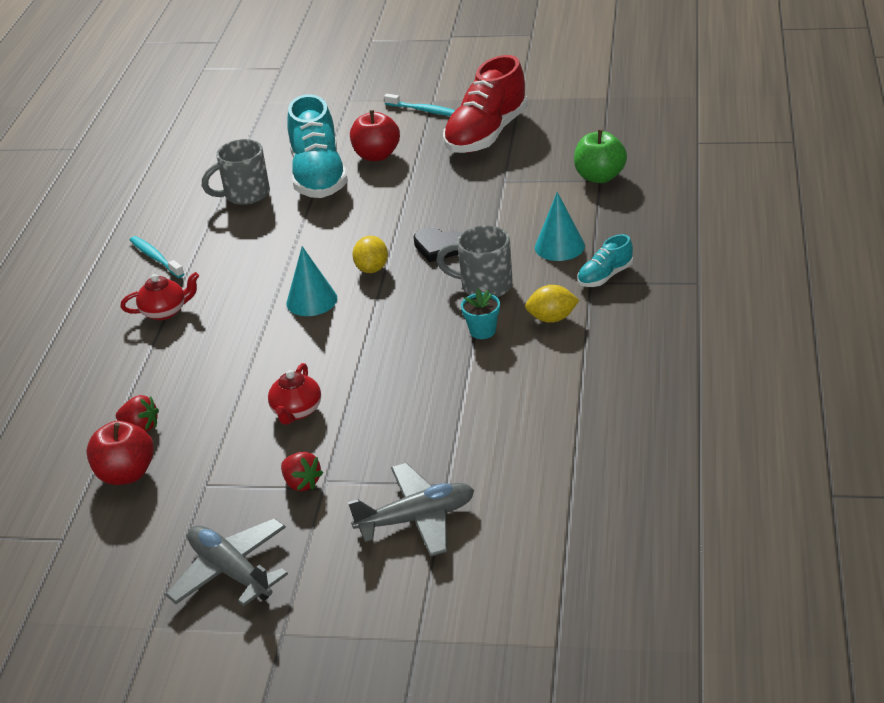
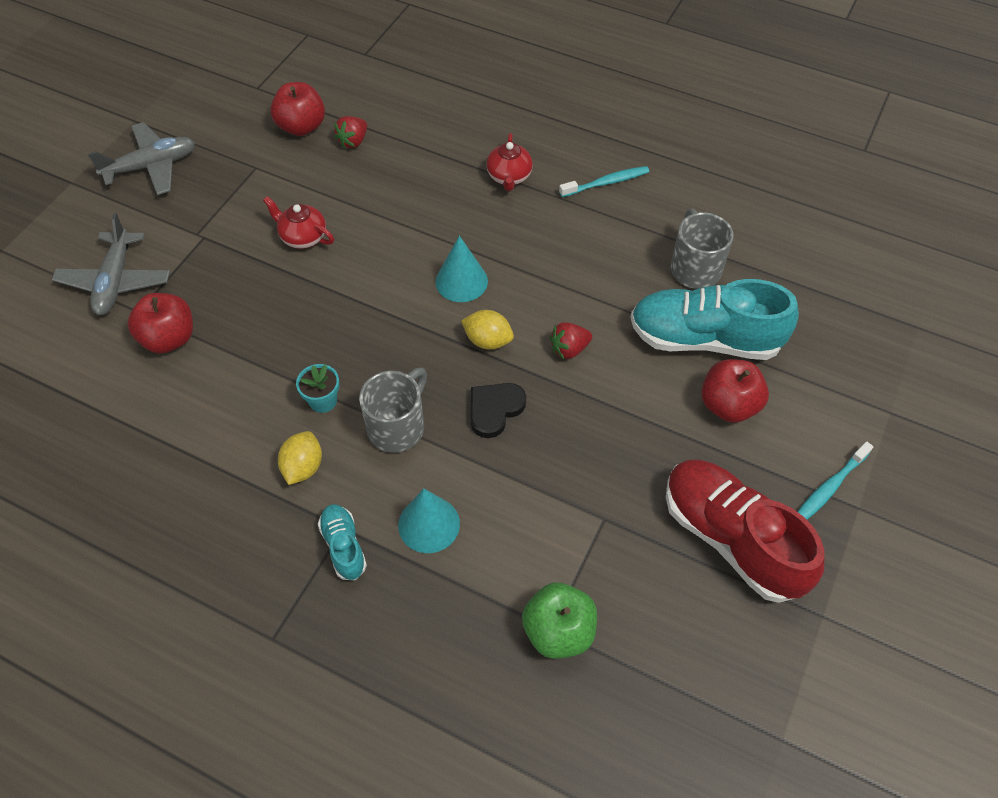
camera: 105 degrees right, 20 degrees up
red strawberry [281,452,323,491] -> red strawberry moved to [550,322,592,359]
none -> red apple [127,293,193,354]

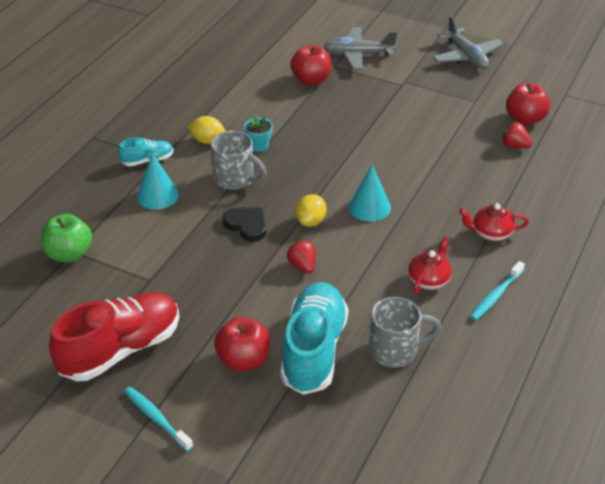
camera: 90 degrees right, 15 degrees down
red teapot [263,196,334,249] -> red teapot moved to [408,236,452,294]
turquoise toothbrush [559,166,649,197] -> turquoise toothbrush turned 60 degrees clockwise [470,261,525,320]

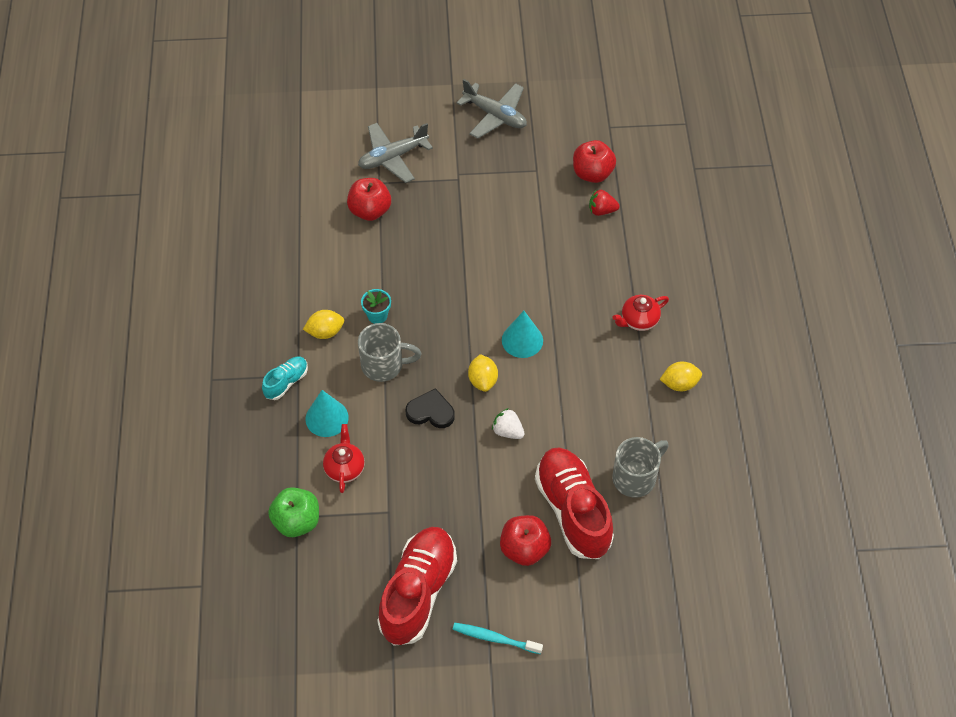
camera: 30 degrees left, 15 degrees up
turquoise shoe [280,282,349,395] -> red shoe [535,447,614,559]
red strawberry [286,240,316,273] -> white strawberry [492,408,525,439]
red teapot [408,236,452,294] -> red teapot moved to [323,424,365,493]
turquoise toothbrush [470,261,525,320] -> yellow lemon [660,362,702,391]

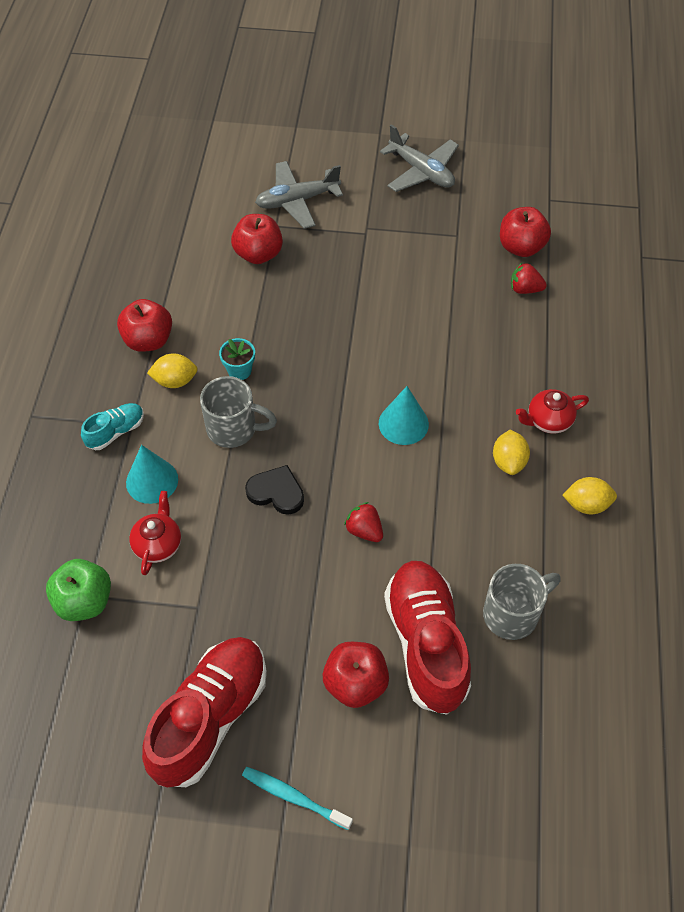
camera: 10 degrees right, 0 degrees up
yellow lemon [468,354,498,392] -> yellow lemon moved to [493,430,530,475]
white strawberry [492,408,525,439] -> red strawberry [344,502,383,542]
none -> red apple [117,299,172,352]

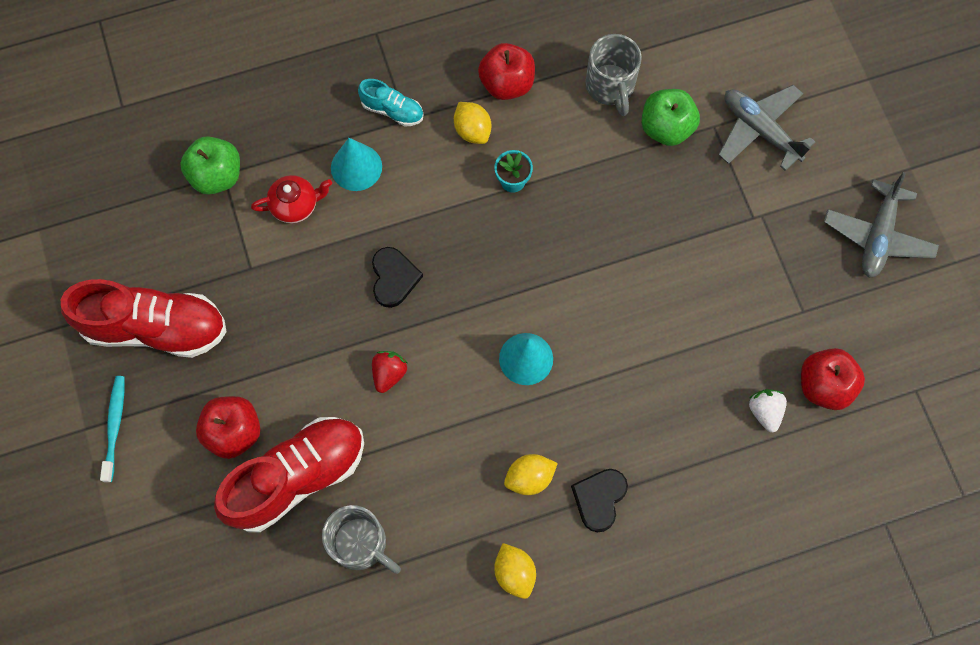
camera: 65 degrees right, 15 degrees up
grey mug [200,376,277,448] -> grey mug moved to [586,34,642,116]
red apple [231,214,283,264] -> green apple [642,89,700,146]
red strawberry [511,263,547,294] -> white strawberry [749,389,787,432]
red teapot [516,389,589,434] -> black heart [571,469,628,532]

